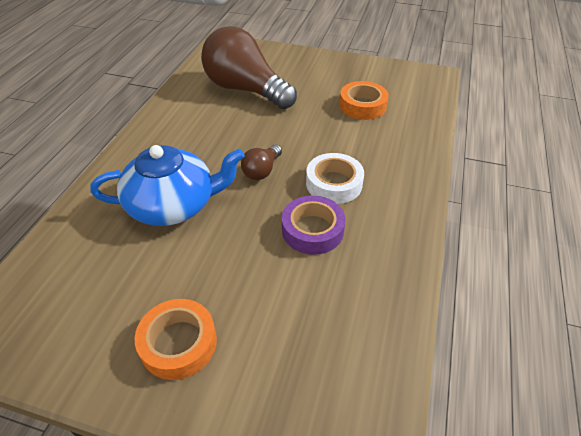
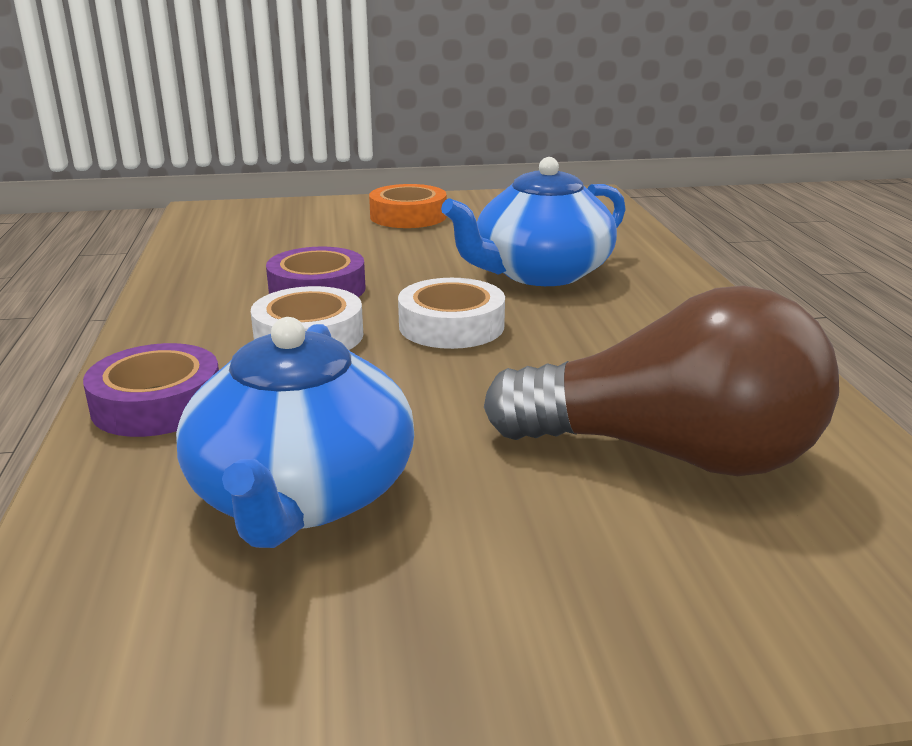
camera: 155 degrees right, 20 degrees down
brown light bulb [241,144,282,180] -> white tape [398,278,505,349]
orange tape [339,81,389,120] -> blue teapot [176,317,414,548]
none -> purple tape [83,343,219,437]

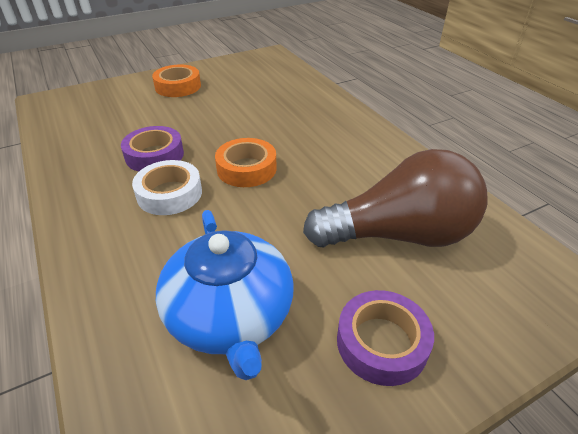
camera: 20 degrees left, 15 degrees up
purple tape [83,343,219,437] -> purple tape moved to [337,290,434,386]
white tape [398,278,505,349] -> orange tape [215,138,277,187]
blue teapot [441,157,626,286] -> none

